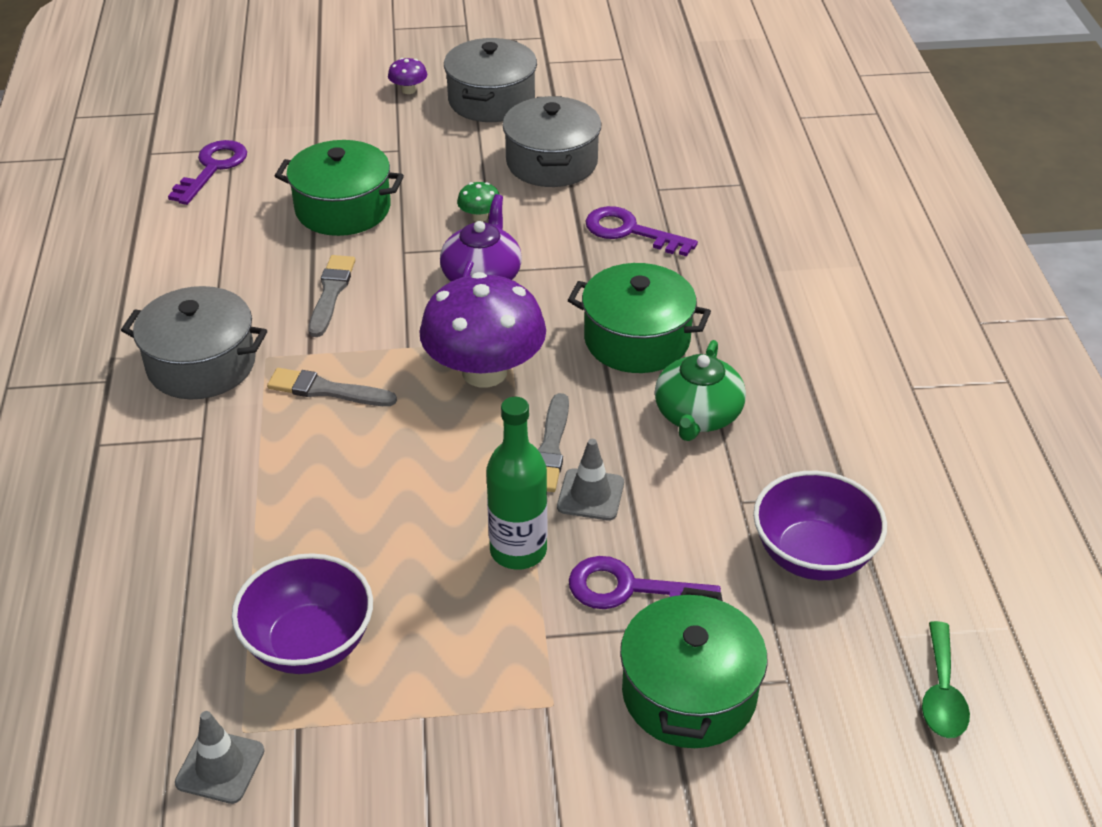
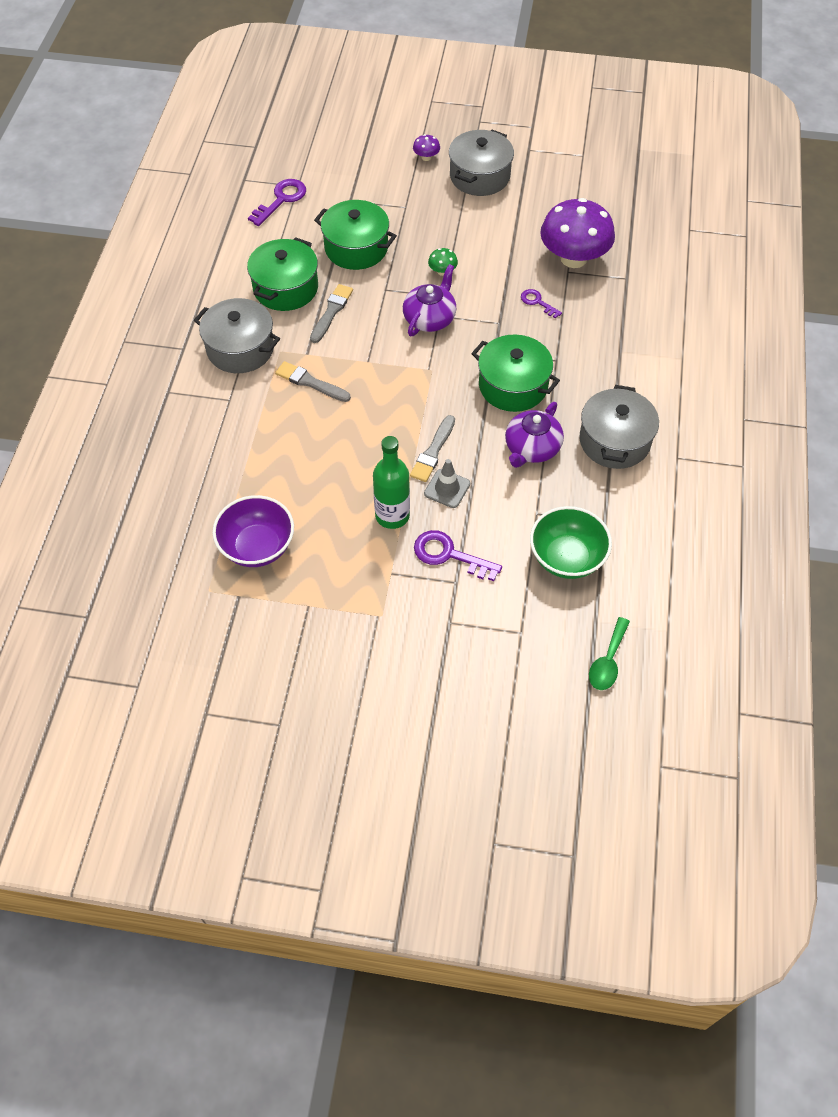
camera: 15 degrees right, 15 degrees up
grey traffic cone [175,711,265,804] -> none
purple mushroom [419,272,546,387] -> purple mushroom moved to [540,198,615,268]
grey pot [502,96,601,187] -> grey pot moved to [579,385,659,469]
purple key [585,206,698,256] -> purple key [521,289,562,319], size x0.60
green pot [620,587,768,748] -> green pot moved to [247,237,318,311]
green teapot [655,340,746,441] -> purple teapot [505,402,564,468]
purple bowl [753,471,887,580] -> green bowl [530,506,612,579]

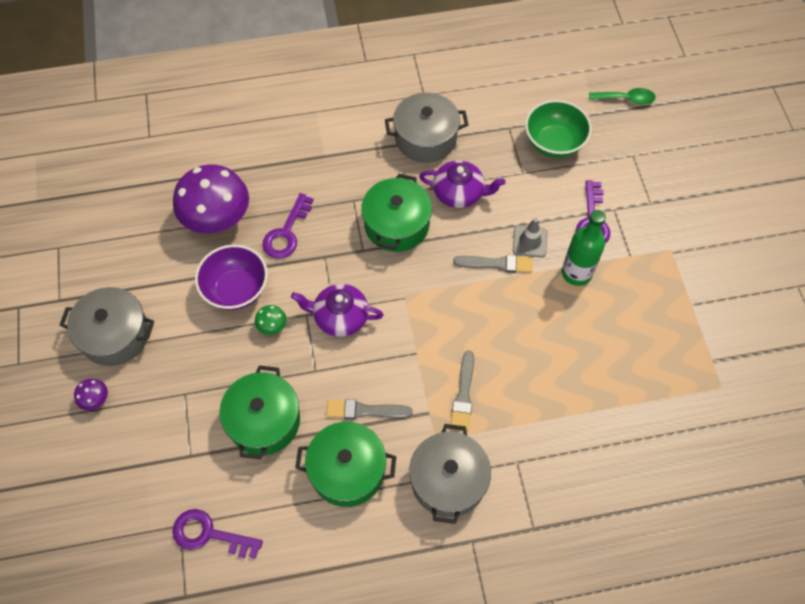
camera: 110 degrees left, 5 degrees up
purple bowl [213,495,294,567] -> purple bowl moved to [195,245,268,310]
purple key [521,289,562,319] -> purple key [262,193,313,259], size x1.67

